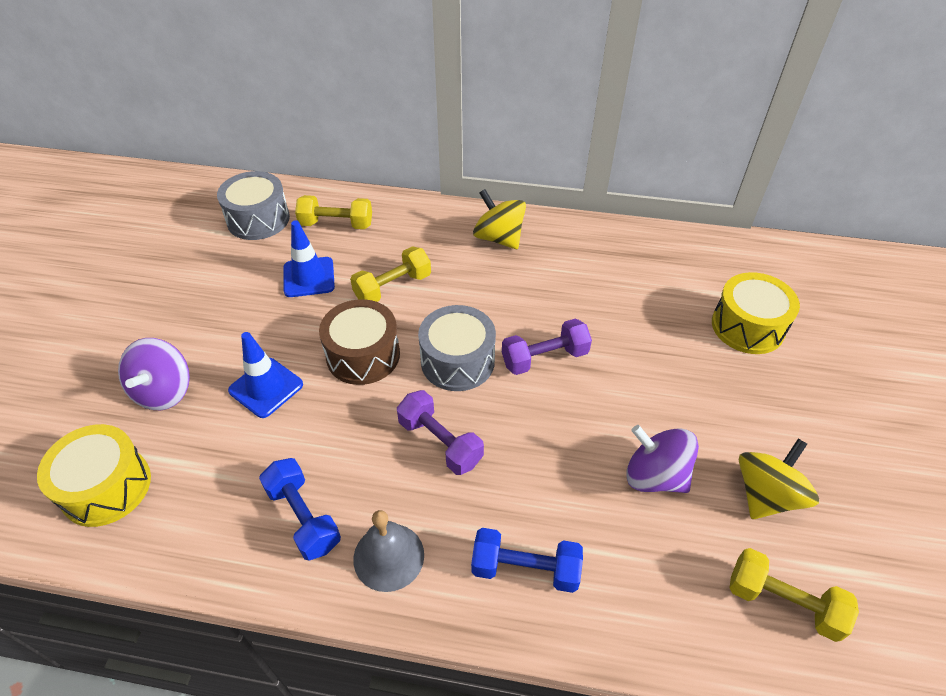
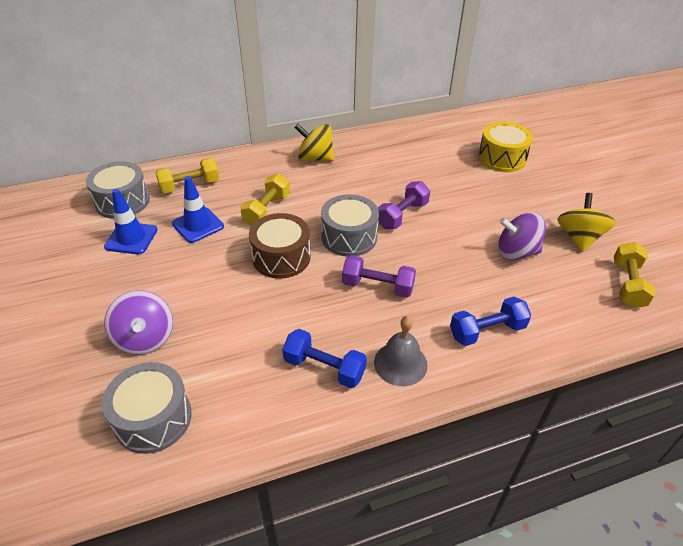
camera: 30 degrees left, 5 degrees down
yellow drum [37,424,151,527] -> grey drum [102,362,192,454]
blue traffic cone [228,332,303,418] -> blue traffic cone moved to [104,189,158,254]
yellow dumbbell [729,548,859,642] -> yellow dumbbell turned 75 degrees counterclockwise [614,242,656,308]

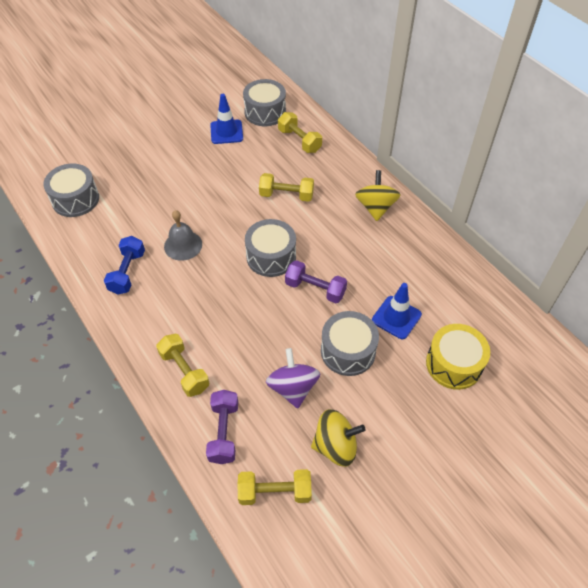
camera: 75 degrees right, 10 degrees up
purple spinning top [104,290,173,355] -> none
blue traffic cone [172,176,224,243] -> blue traffic cone moved to [372,283,422,339]
brown drum [249,213,310,279] -> none
purple dumbbell [342,255,416,298] -> purple dumbbell moved to [206,390,238,464]
grey bell [374,316,428,386] -> grey bell moved to [164,210,202,261]
blue dumbbell [450,297,531,346] -> yellow dumbbell [156,334,209,397]
none -> grey drum [321,311,379,376]

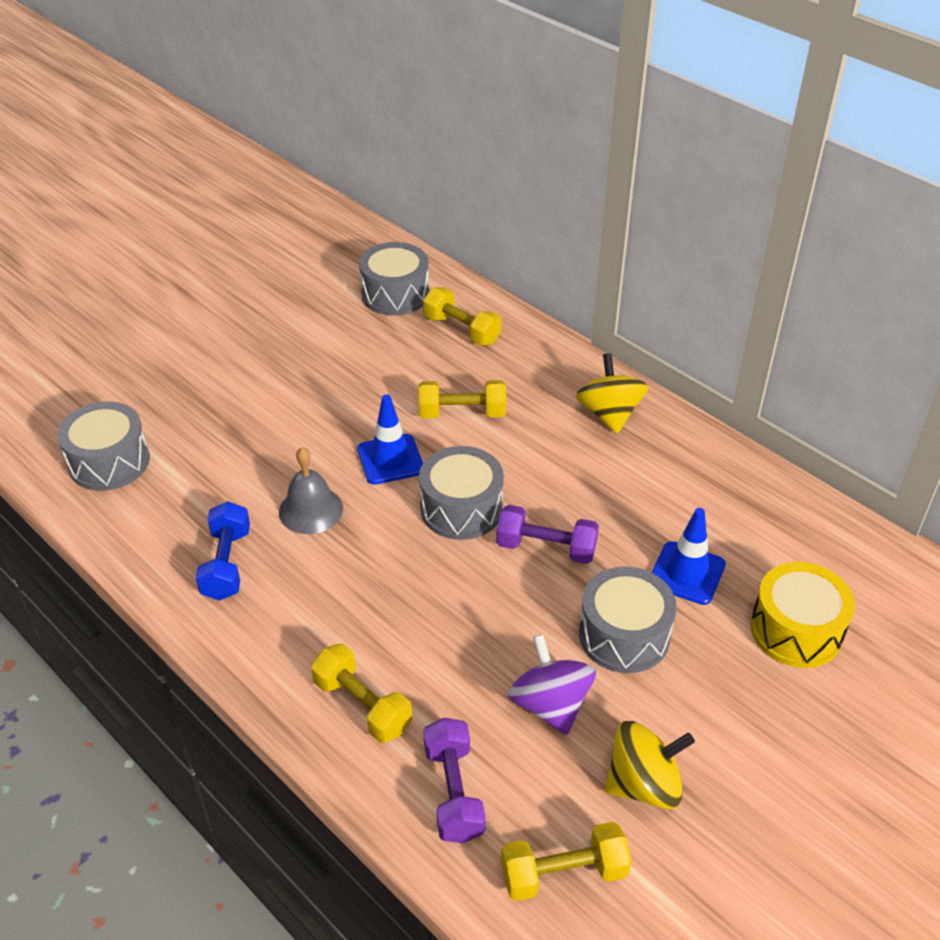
camera: 10 degrees left, 10 degrees down
blue traffic cone [210,94,243,144] -> blue traffic cone moved to [357,394,423,485]

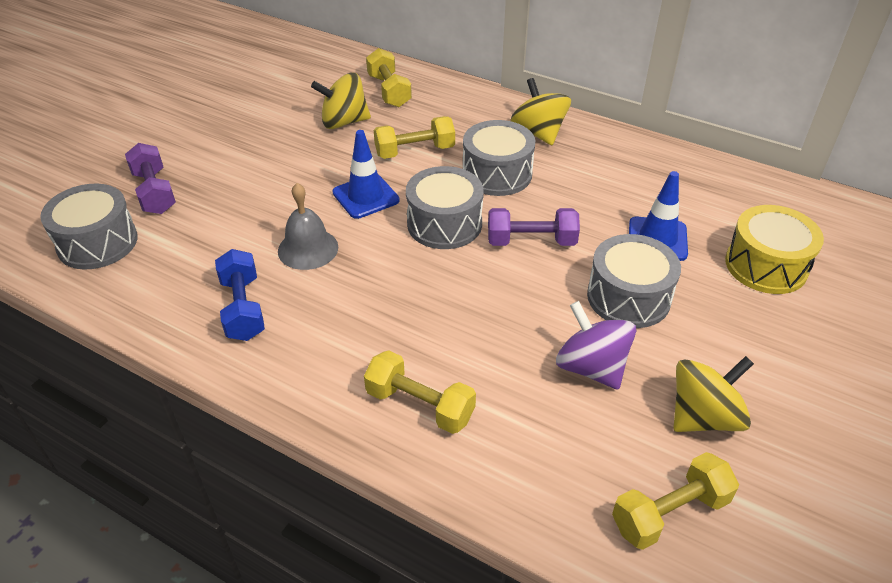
camera: 15 degrees left, 0 degrees up
grey drum [359,242,429,315] -> grey drum moved to [463,120,535,196]
yellow dumbbell [423,287,501,346] -> yellow dumbbell turned 45 degrees clockwise [366,48,412,107]
purple dumbbell [423,718,486,843] -> purple dumbbell moved to [125,143,176,214]
none -> yellow spinning top [311,73,371,129]

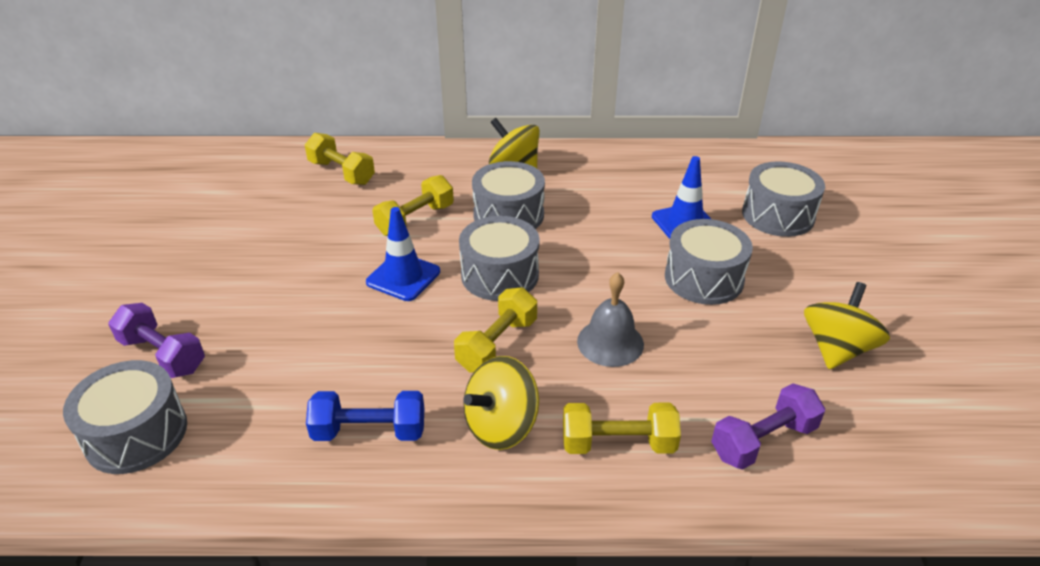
camera: 30 degrees left, 5 degrees down
blue dumbbell [215,249,265,341] -> blue dumbbell turned 45 degrees counterclockwise [306,391,424,441]
grey bell [278,183,338,270] -> grey bell moved to [577,272,644,367]
yellow spinning top [311,73,371,129] -> yellow spinning top moved to [463,356,539,450]
purple dumbbell [488,208,580,246] -> purple dumbbell moved to [711,383,825,470]
purple spinning top [556,301,636,390] -> none
yellow dumbbell [612,452,739,550] -> yellow dumbbell moved to [454,287,537,372]
yellow drum [725,205,824,294] -> grey drum [742,161,825,237]

